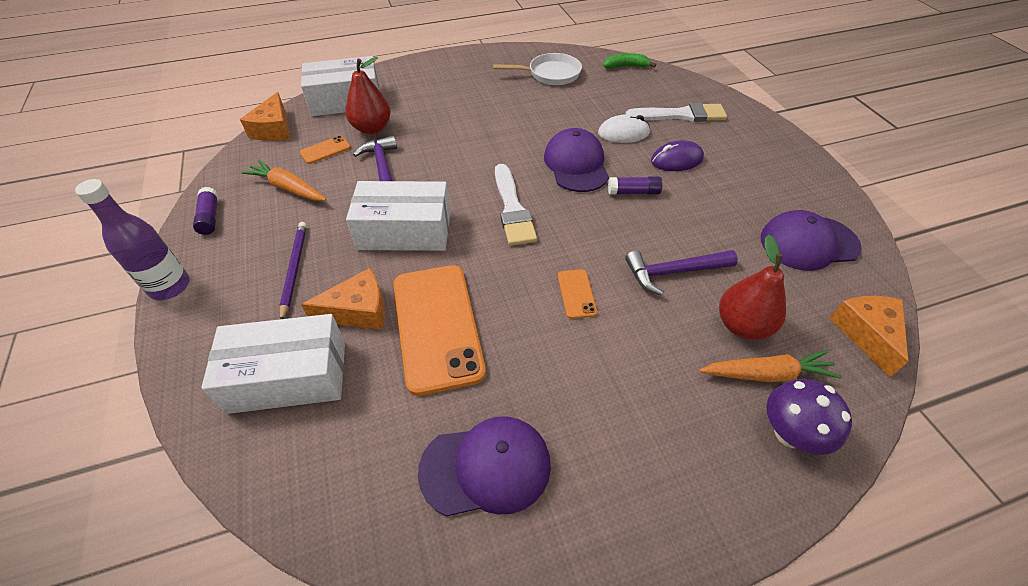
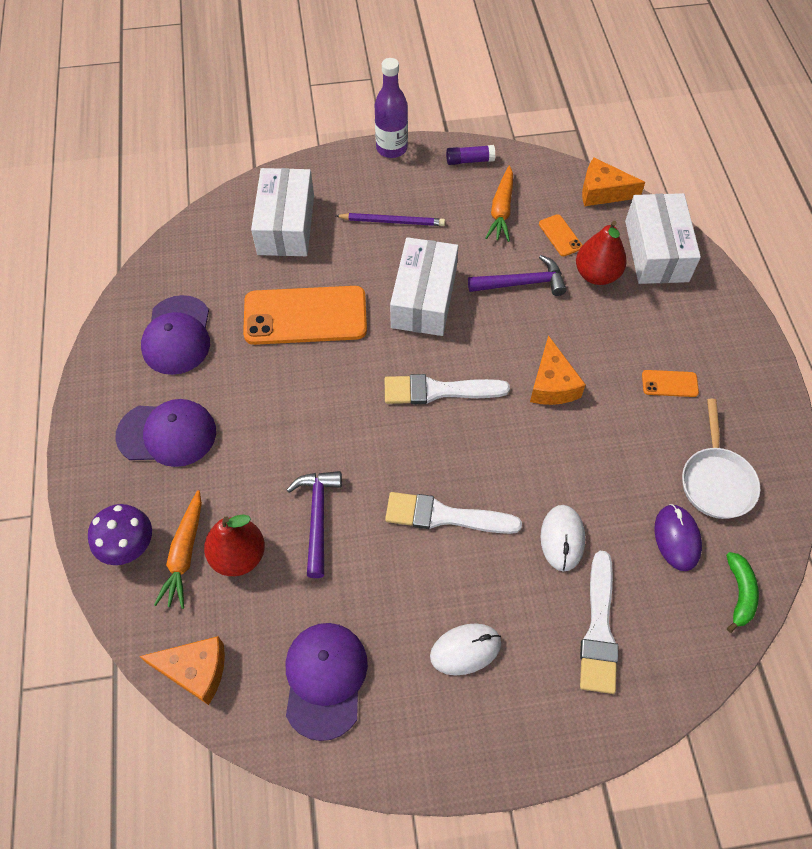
camera: 100 degrees right, 10 degrees up
orange carrot [241,160,326,201] -> orange carrot turned 150 degrees clockwise [485,166,513,242]
orange cheese [301,268,385,330] -> orange cheese moved to [530,335,586,405]
purple cap [544,128,609,192] -> purple cap moved to [115,399,216,467]
orange phone [558,269,597,319] -> orange phone moved to [642,370,699,397]
purple glue stick [608,176,662,195] -> white brush [385,492,522,534]
purple mouse [651,140,704,171] -> purple mouse moved to [654,504,702,571]
none -> white mouse [430,623,501,675]

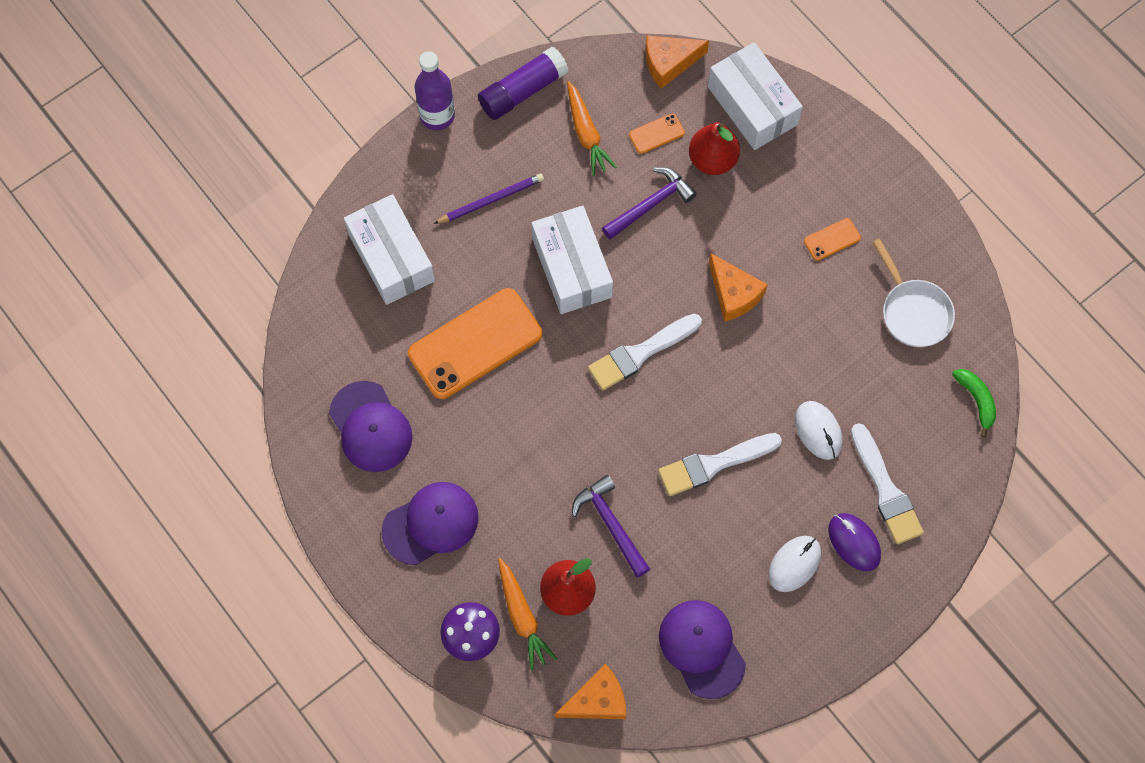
camera: 30 degrees left, 10 degrees up
purple glue stick [446,145,495,165] -> purple glue stick [478,47,569,120], size x1.73
orange phone [539,214,582,256] -> orange phone turned 60 degrees counterclockwise [629,113,685,154]
purple mouse [654,504,702,571] -> purple mouse moved to [829,513,881,571]

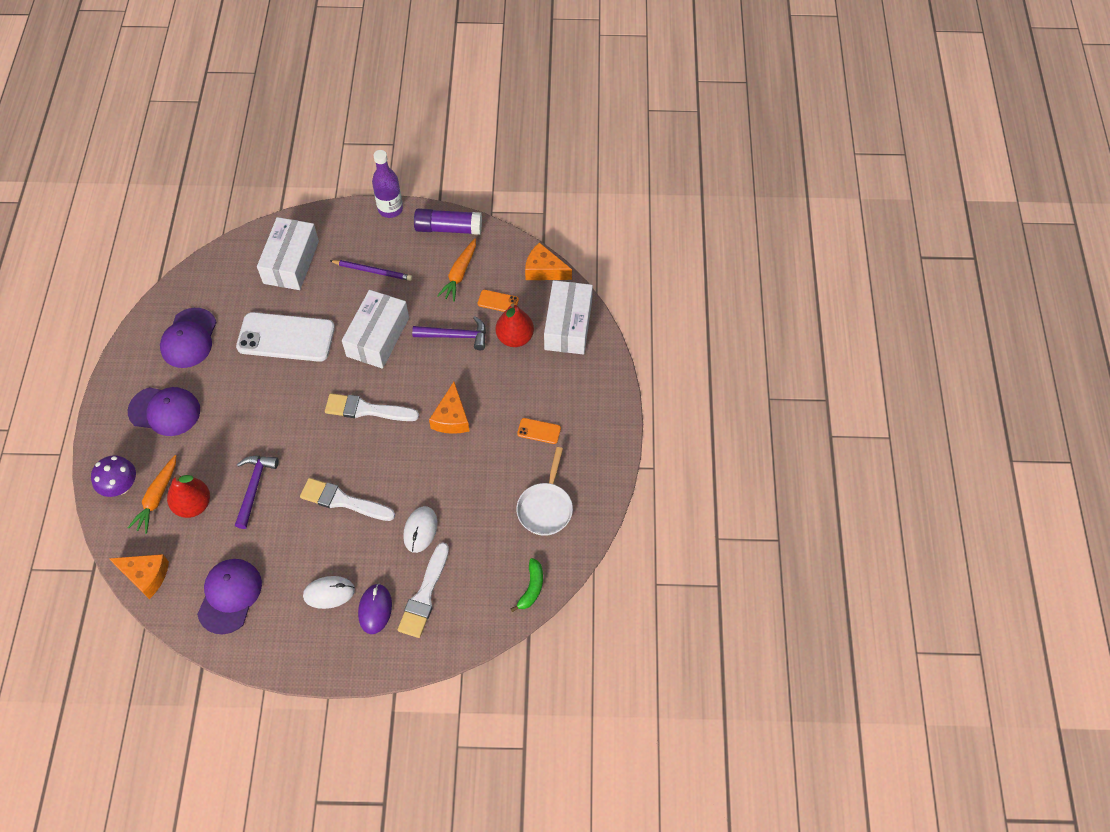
camera: 40 degrees right, 10 degrees down
orange phone [408,288,542,399] -> white phone [236,312,335,362]

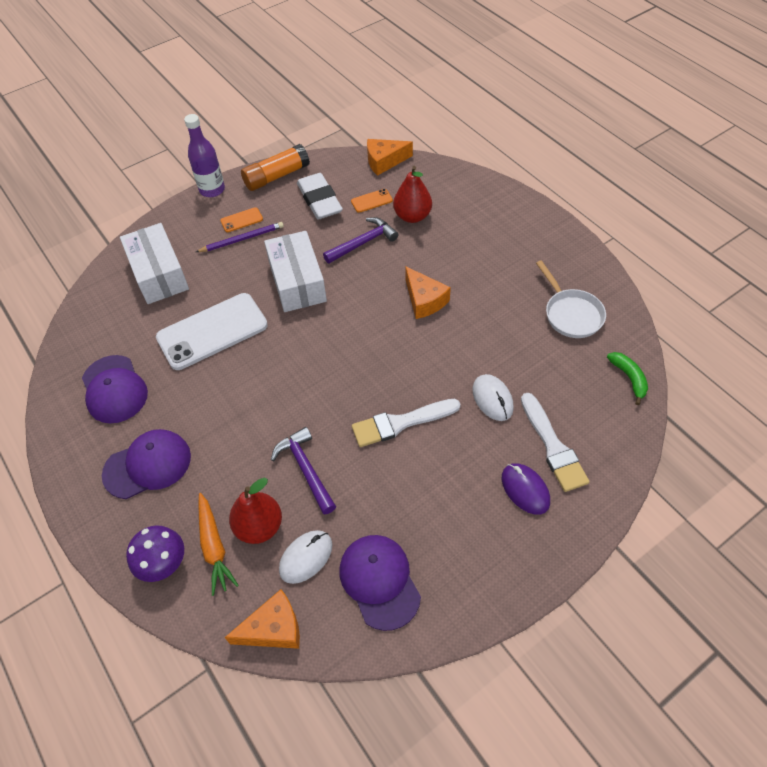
camera: 35 degrees left, 5 degrees down
white mouse [303,576,355,609] -> white mouse moved to [279,530,332,584]
white brush [325,393,419,421] -> none
purple glue stick [414,208,482,235] -> orange glue stick [241,144,310,191]
orange carrot [437,238,476,302] -> white eraser [297,173,343,219]
orange phone [517,418,561,444] -> orange phone moved to [221,207,263,232]
white box [544,280,593,354] -> none

